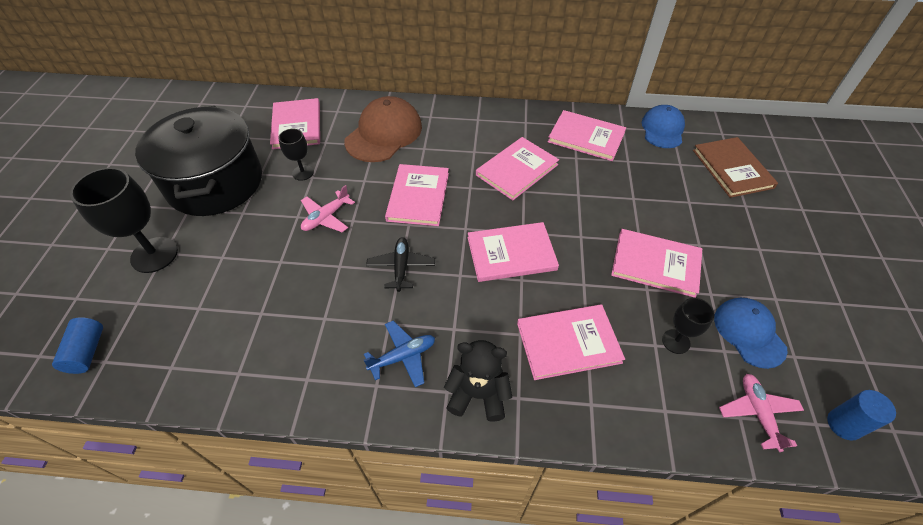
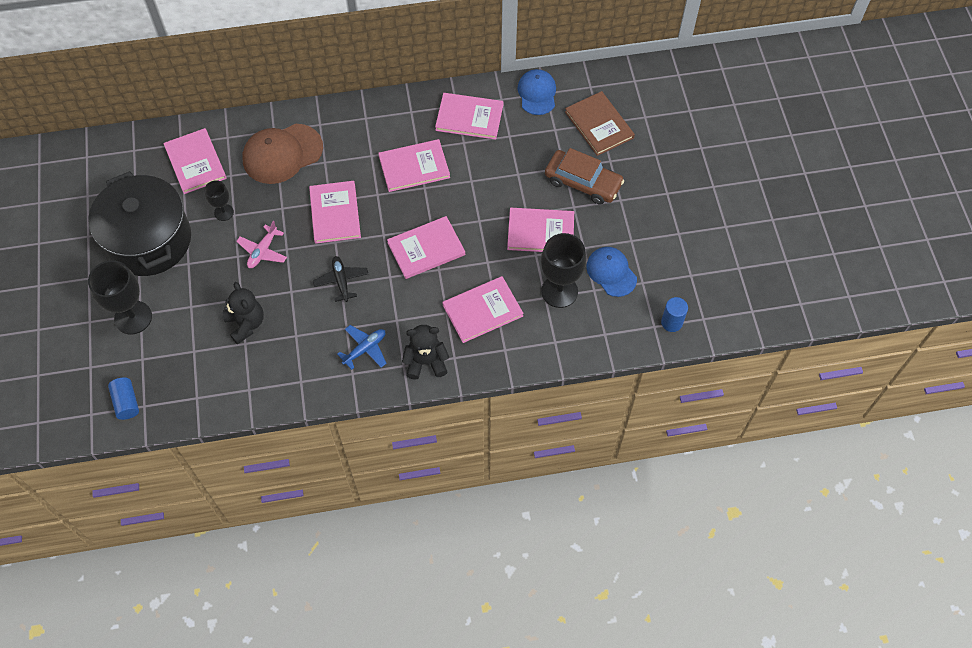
camera: 15 degrees left, 10 degrees up
brown cap [344,96,422,162] -> brown cap turned 135 degrees counterclockwise [242,124,323,184]
pink book [476,137,559,201] -> pink book turned 45 degrees clockwise [378,139,450,192]
black goblet [662,298,714,354] -> black goblet [541,233,586,308], size x1.83
pink plane [719,374,804,452] -> none
none -> black teddy bear [223,282,264,345]
none -> brown car [545,148,624,205]

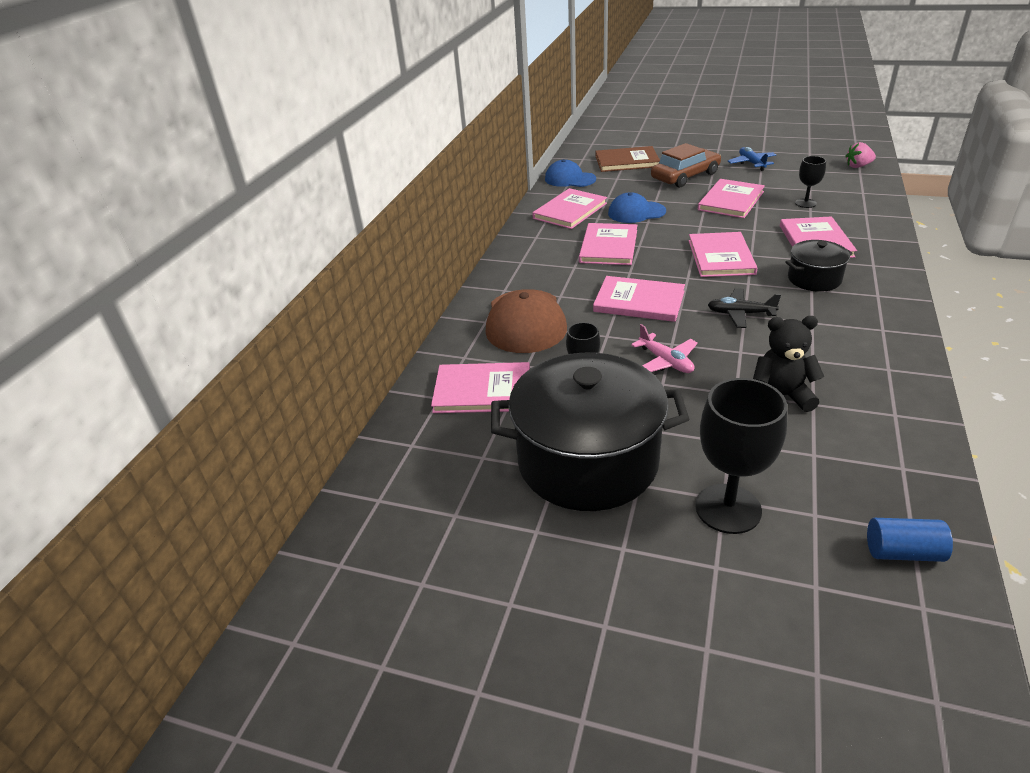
camera: 60 degrees left, 25 degrees down
blue plane [337,325,387,370] -> blue plane moved to [728,147,776,171]
black teddy bear [402,325,449,380] -> none
black goblet [541,233,586,308] -> black goblet [795,156,826,208], size x0.55
blue cap [586,247,637,297] -> blue cap moved to [608,192,666,223]
blue cylinder [661,297,688,332] -> pink strawberry [845,142,876,168]
none -> black pot [785,240,853,292]

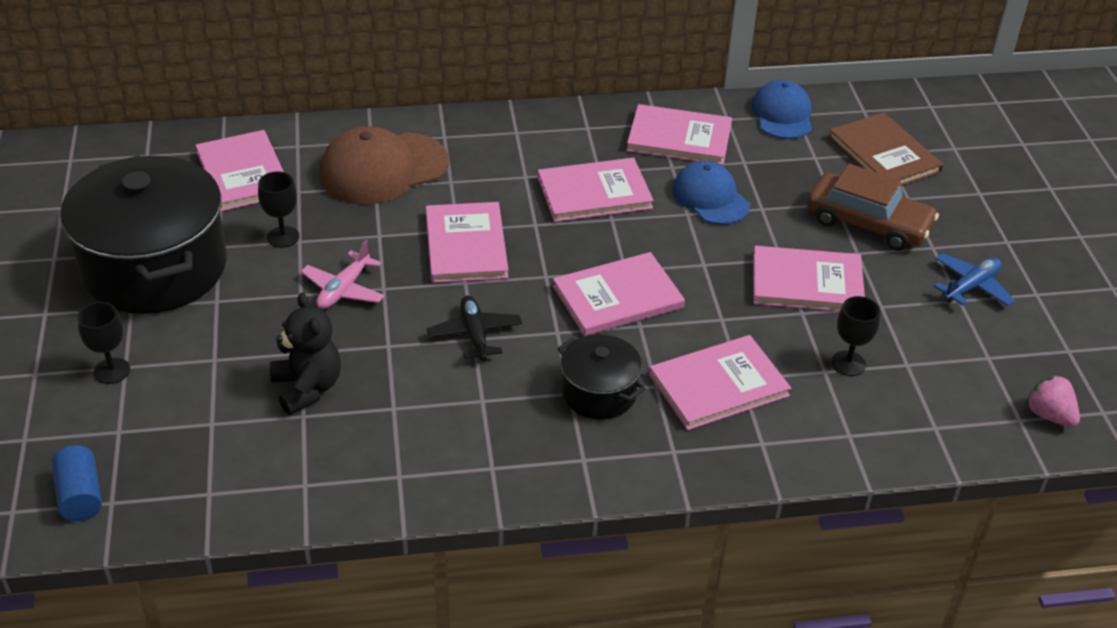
camera: 60 degrees right, 5 degrees up
black goblet [695,378,787,534] -> black goblet [77,302,130,384], size x0.55

